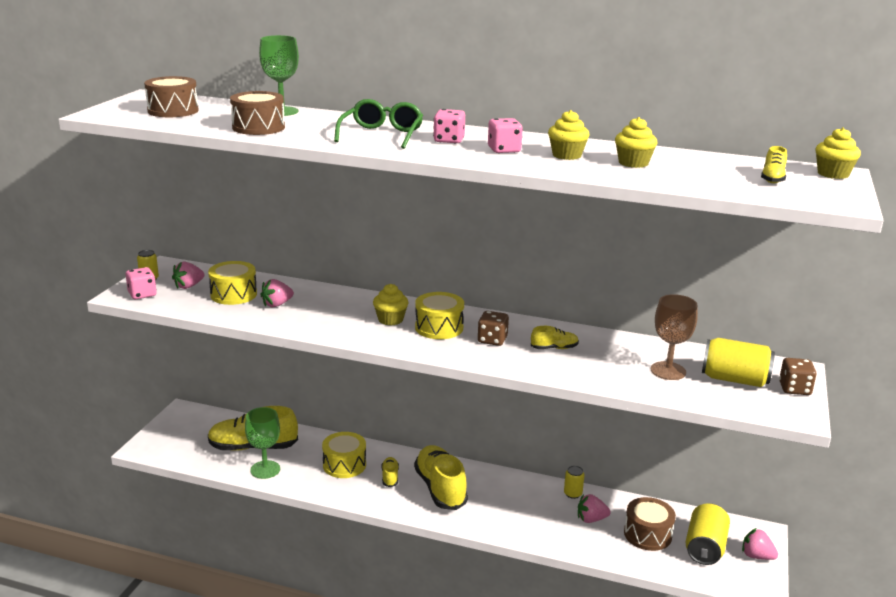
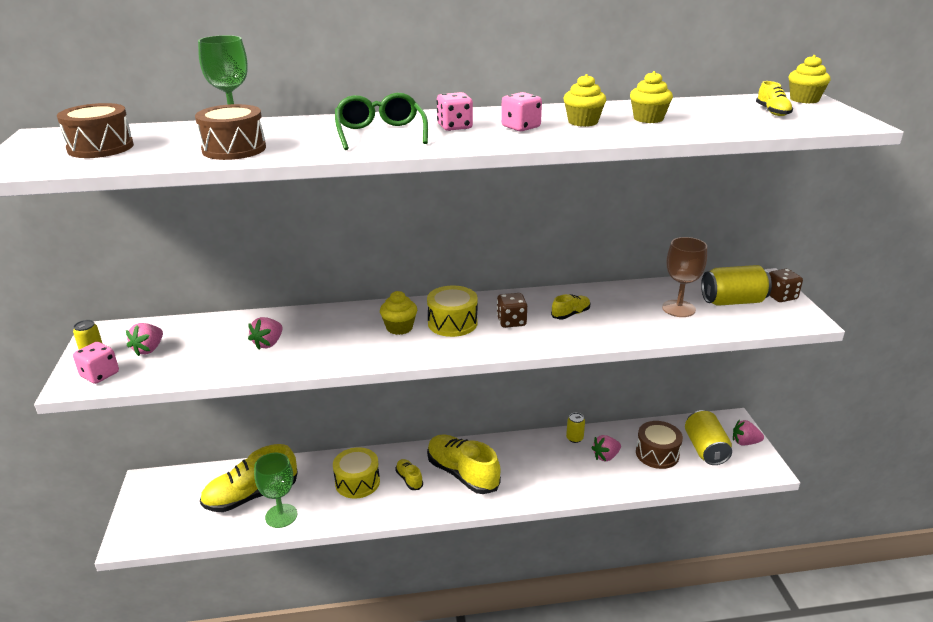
camera: 25 degrees left, 5 degrees up
yellow drum [208,261,257,305] -> none

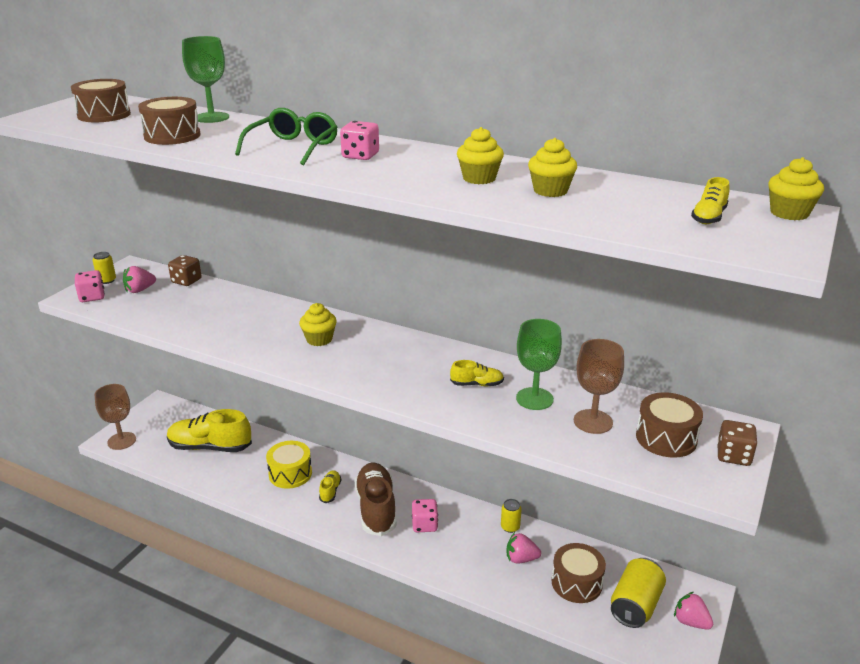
camera: 35 degrees right, 0 degrees up
pink strawberry [248,317,283,349] -> none
green goblet [254,453,297,528] -> green goblet moved to [516,319,562,410]
yellow drum [427,285,478,337] -> none
yellow shoe [427,435,501,494] -> brown shoe [354,463,397,536]
brown dice [497,293,527,328] -> brown dice moved to [168,255,202,286]
pink dice [501,92,542,131] -> pink dice moved to [412,499,438,532]
yellow can [701,265,772,306] -> brown drum [636,392,703,458]
none -> brown goblet [95,384,136,450]

